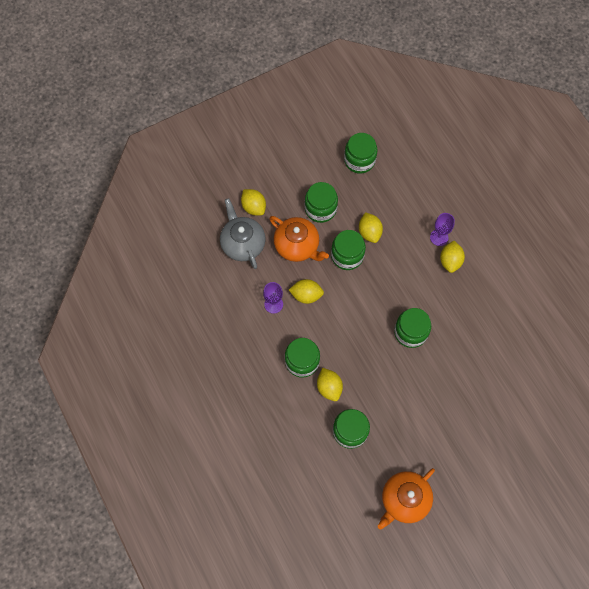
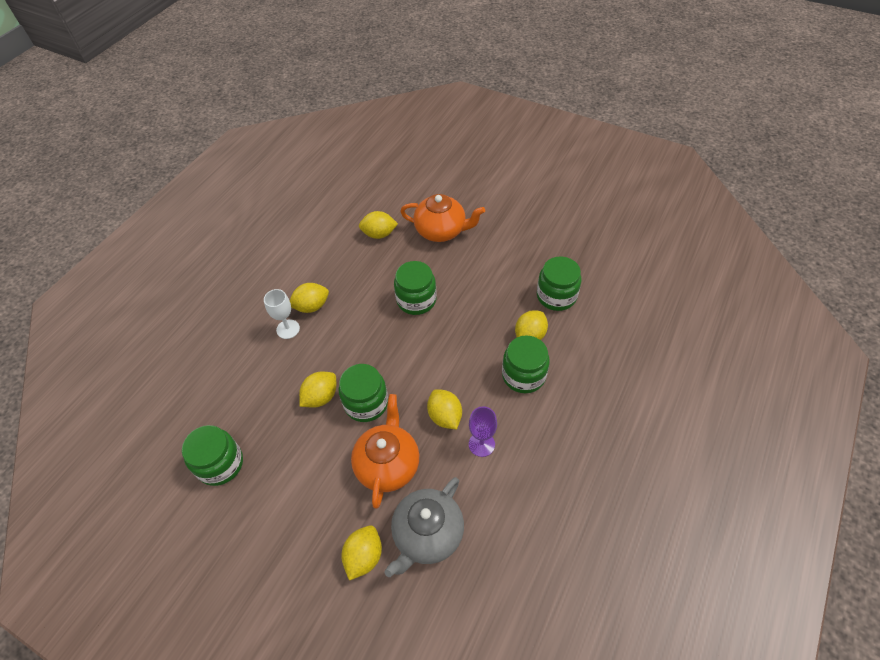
camera: 120 degrees left, 15 degrees down
green jar [305,182,338,223] -> none
orange teapot [378,468,435,530] -> orange teapot moved to [400,194,485,242]
purple goblet [430,213,455,246] -> white goblet [264,289,300,339]
none -> yellow lemon [359,211,398,239]

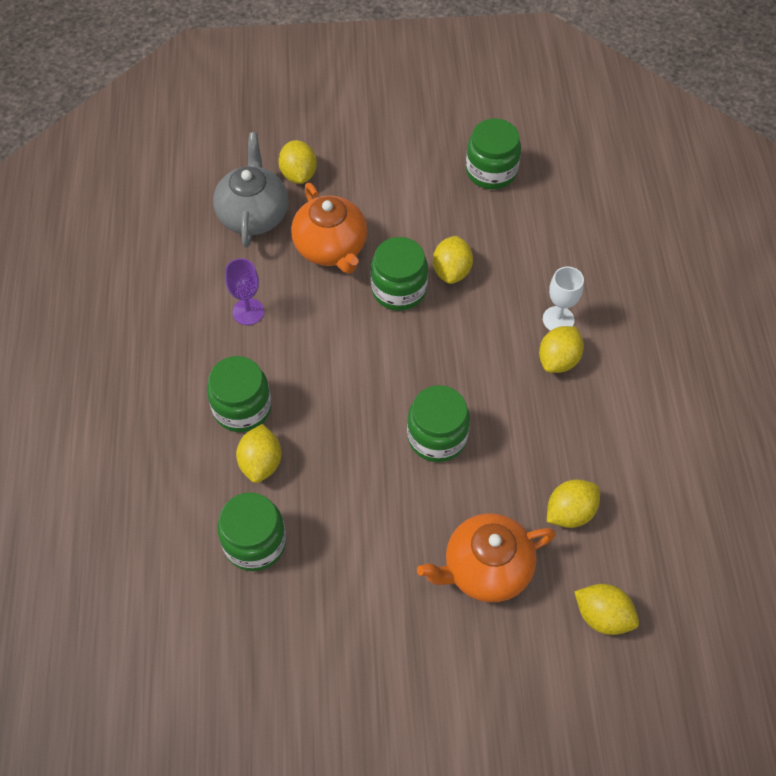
camera: 145 degrees right, 5 degrees up
yellow lemon [427,389,462,429] -> yellow lemon moved to [574,584,639,635]

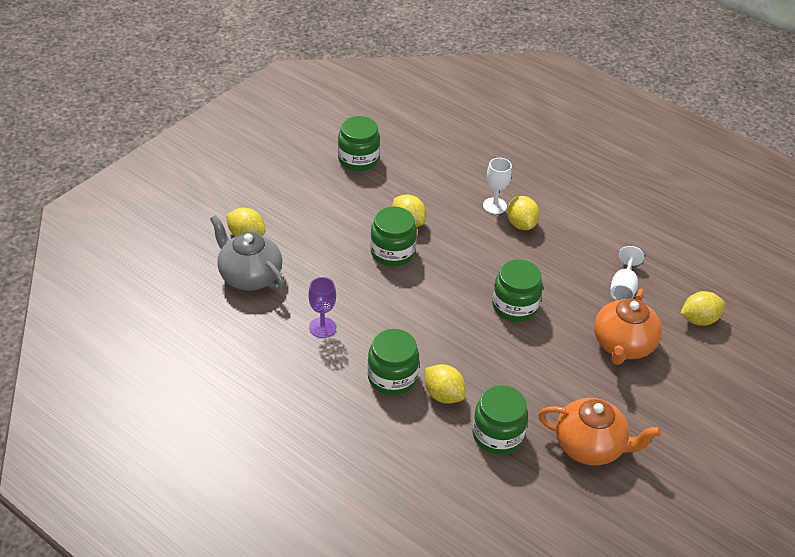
camera: 50 degrees left, 15 degrees down
orange teapot [291,183,367,274] -> orange teapot moved to [538,398,661,465]
yellow lemon [547,479,600,528] -> white goblet [610,246,644,300]

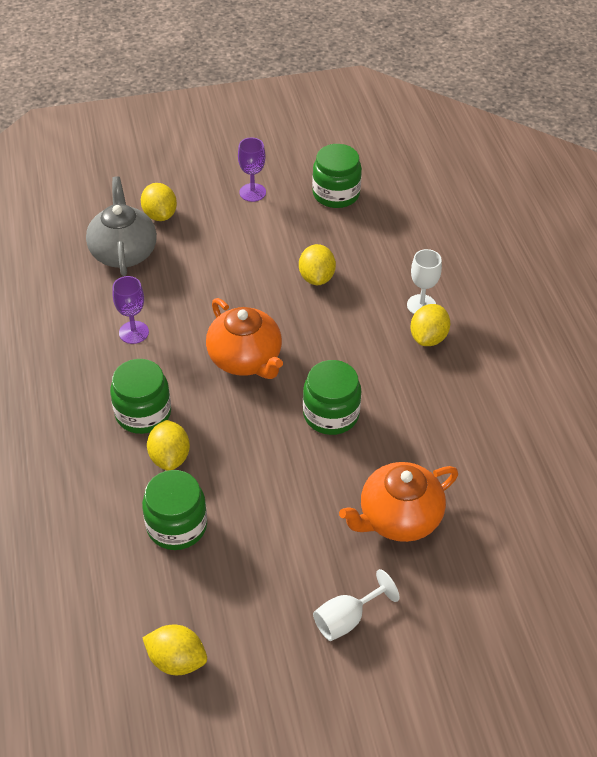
camera: 40 degrees right, 5 degrees up
green jar [370,207,417,266] -> none
orange teapot [538,398,661,465] -> orange teapot moved to [206,298,283,379]
white goblet [610,246,644,300] -> white goblet moved to [313,569,400,641]
yellow lemon [680,291,725,326] -> yellow lemon moved to [143,625,207,675]
none -> purple goblet [238,138,266,202]

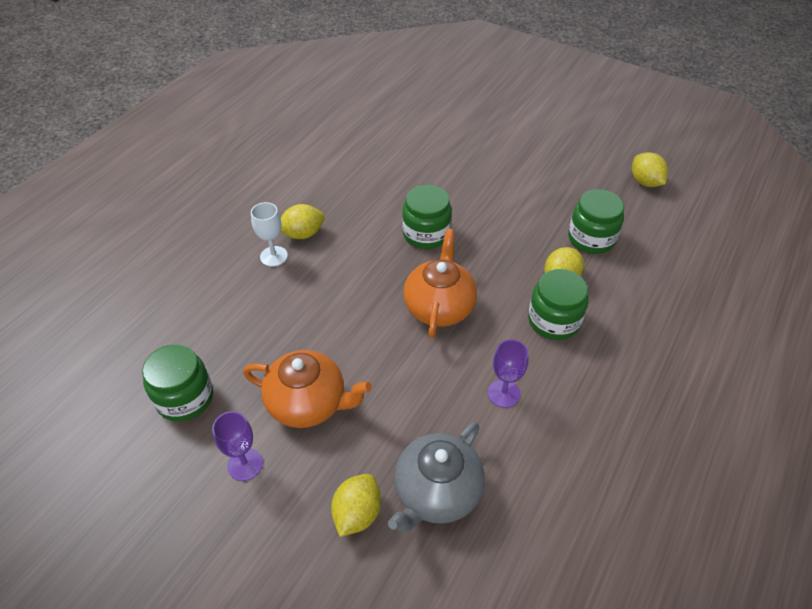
camera: 135 degrees left, 0 degrees up
yellow lemon [299,244,336,285] -> none
white goblet [313,569,400,641] -> none
orange teapot [339,462,458,542] -> orange teapot moved to [243,350,372,428]

